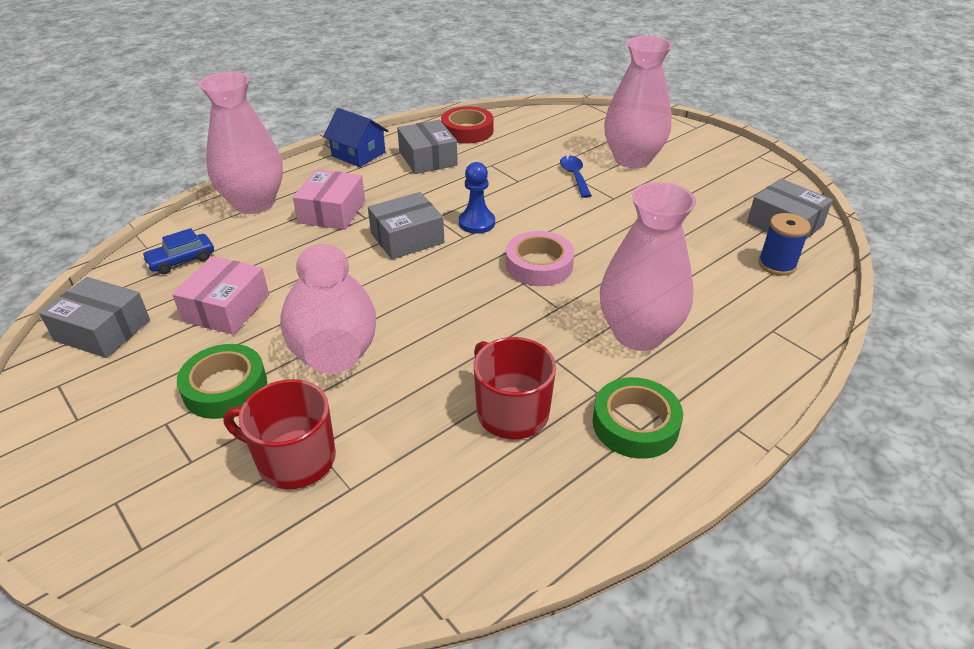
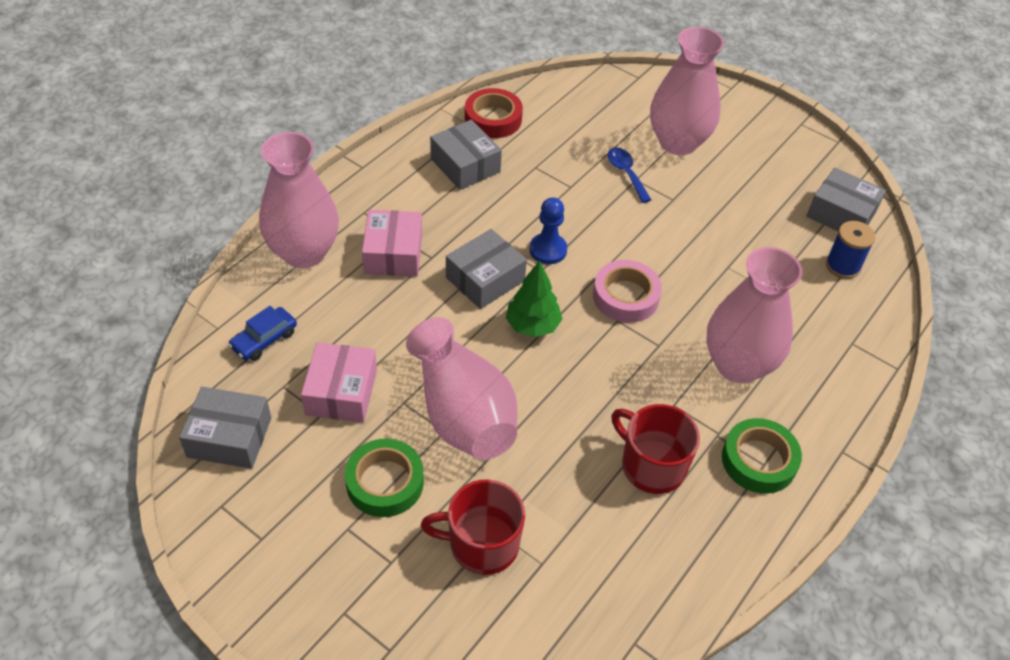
camera: 15 degrees left, 10 degrees up
blue house [323,108,388,167] -> none
none -> green tree [506,260,562,337]

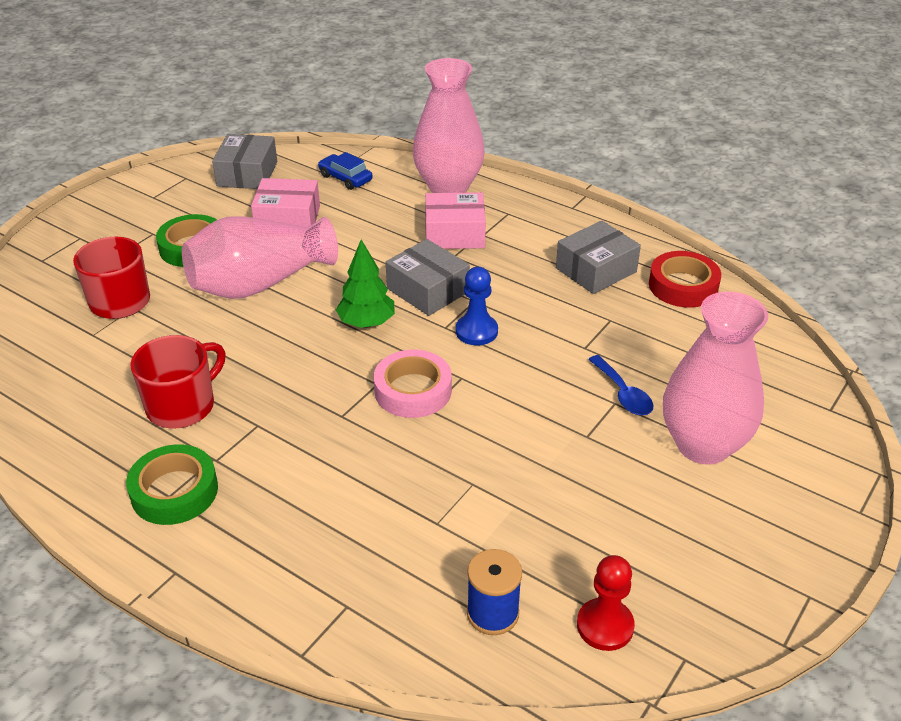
camera: 90 degrees right, 10 degrees down
blue spoon [608,148,651,203] -> blue spoon turned 90 degrees clockwise [588,355,653,415]
pink vase [706,247,803,383] -> none
grey box [807,168,886,231] -> red pawn [577,555,635,651]

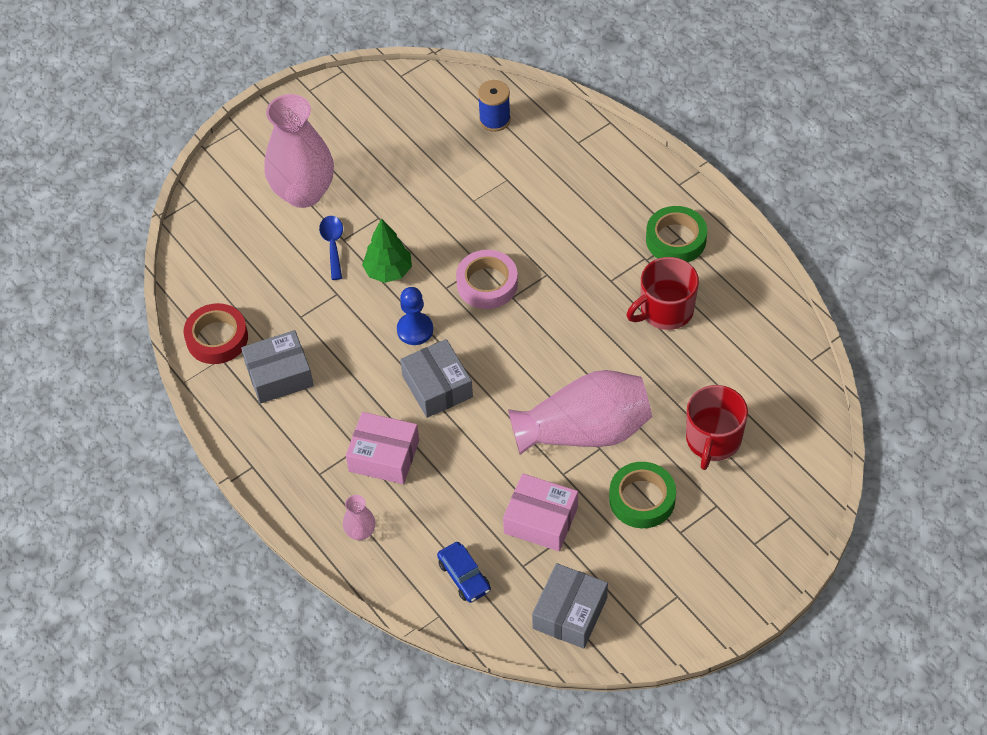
camera: 160 degrees left, 15 degrees up
green tree [336,239,395,328] -> green tree moved to [362,218,412,283]
pink vase [413,58,485,193] -> pink vase [343,495,375,540], size x0.42
red pawn [577,555,635,651] -> none

